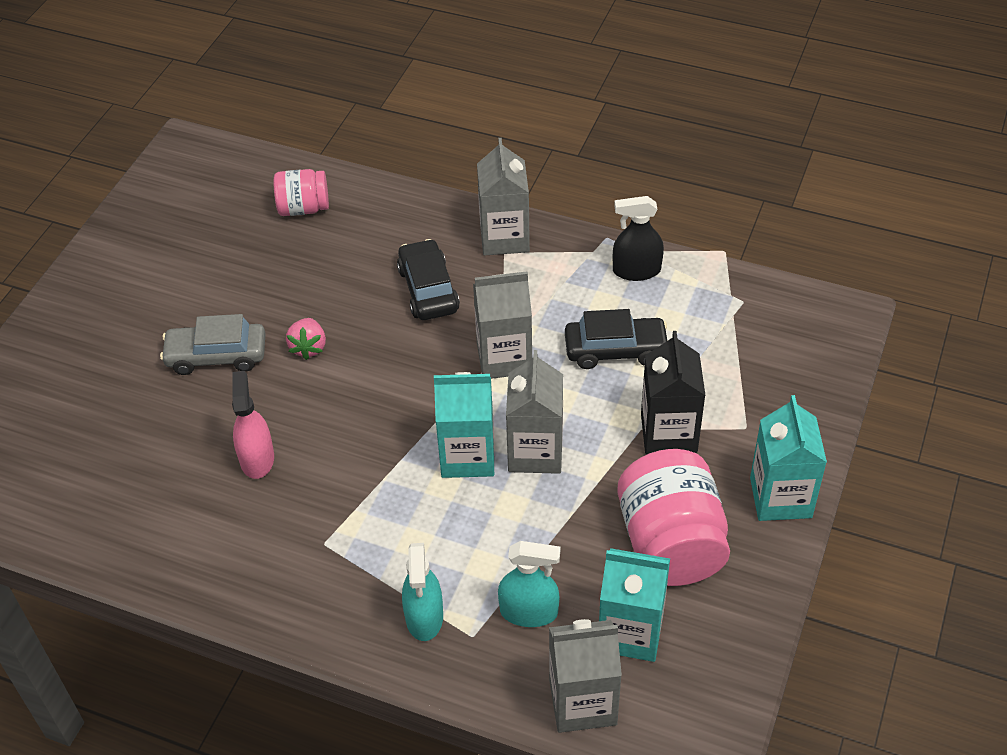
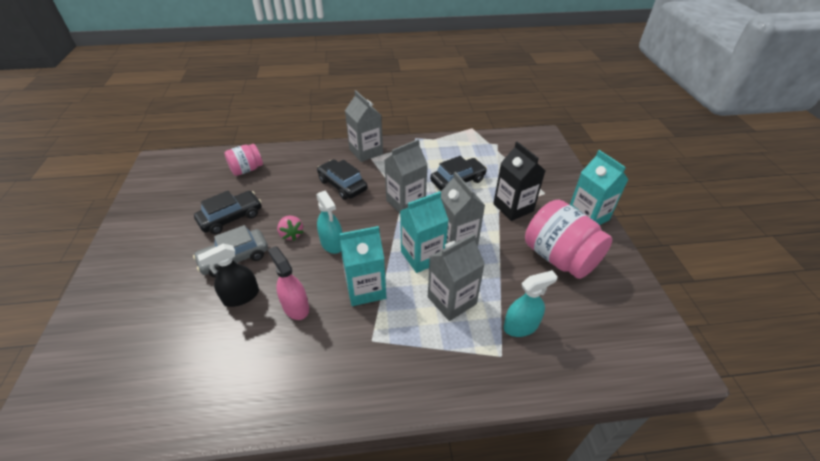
camera: 30 degrees left, 5 degrees down
turquoise spray bottle [402,543,443,641] -> turquoise spray bottle moved to [316,190,342,254]
grey carton [549,619,622,733] -> grey carton moved to [428,234,485,321]
turquoise carton [599,548,670,662] -> turquoise carton moved to [339,226,386,306]
black spray bottle [613,196,664,281] -> black spray bottle moved to [197,244,259,307]
none -> black car [194,191,261,234]

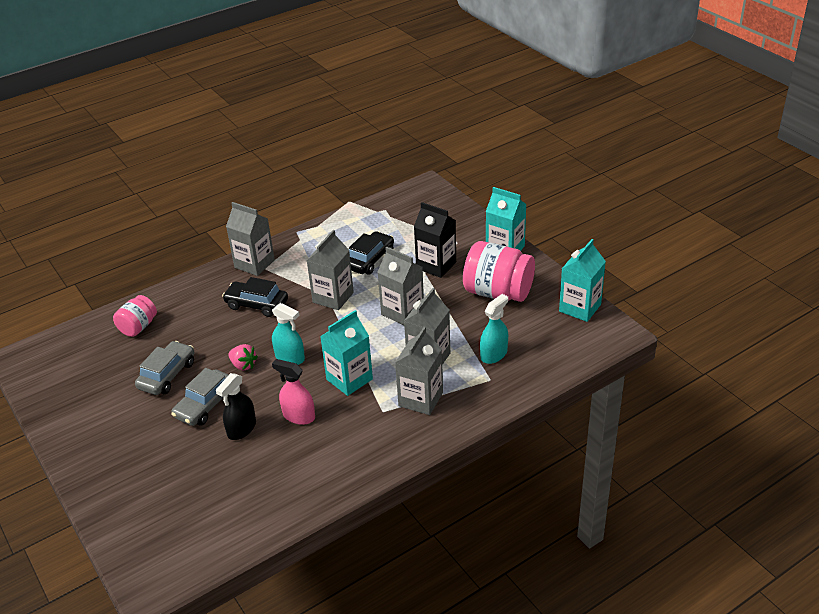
camera: 25 degrees left, 5 degrees down
black car [194,191,261,234] -> grey car [135,341,194,395]
turquoise carton [400,191,449,273] -> turquoise carton moved to [559,239,606,322]
none -> grey carton [395,327,443,415]

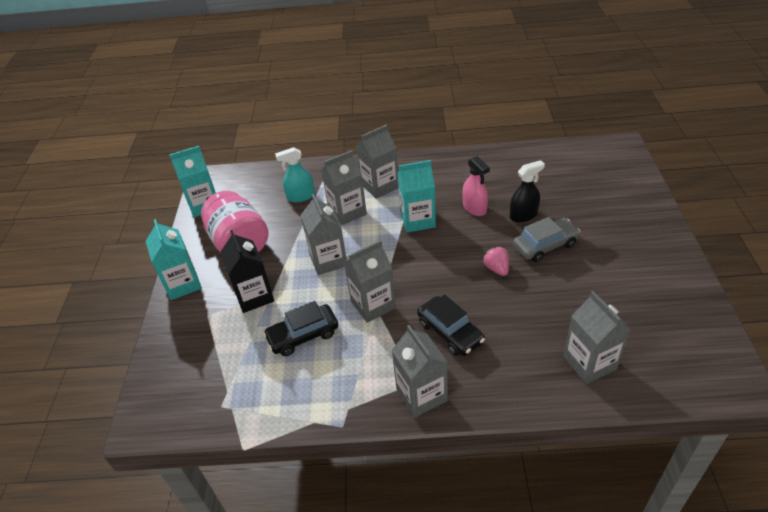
camera: 145 degrees left, 5 degrees up
pink jar [113,295,157,337] -> grey carton [563,291,631,384]
grey car [135,341,194,395] -> none
turquoise spray bottle [272,303,305,365] -> none

